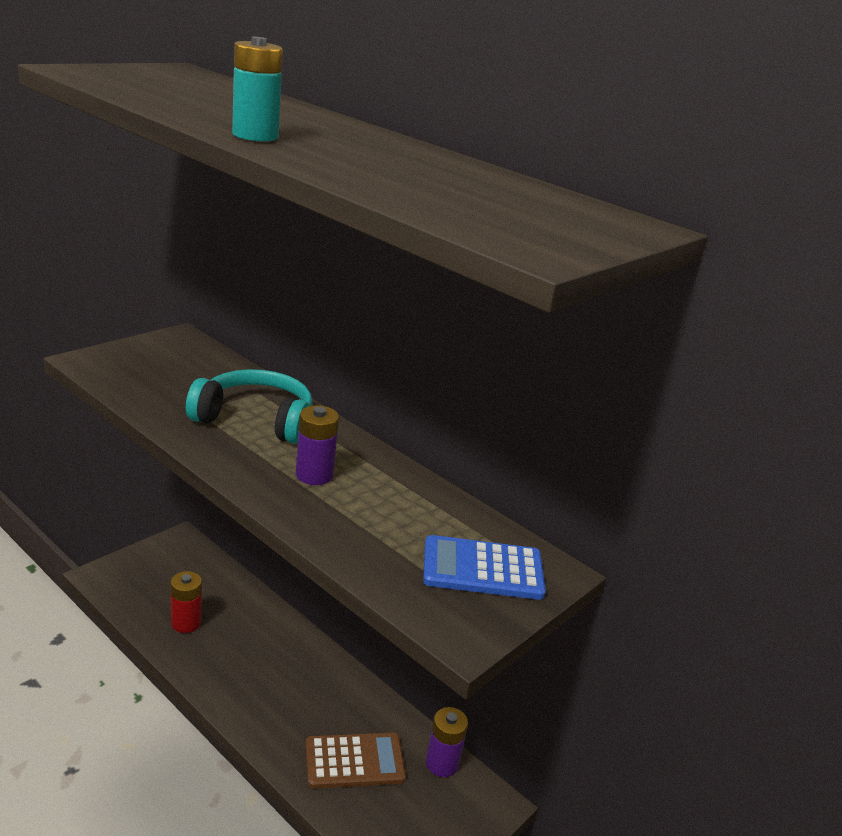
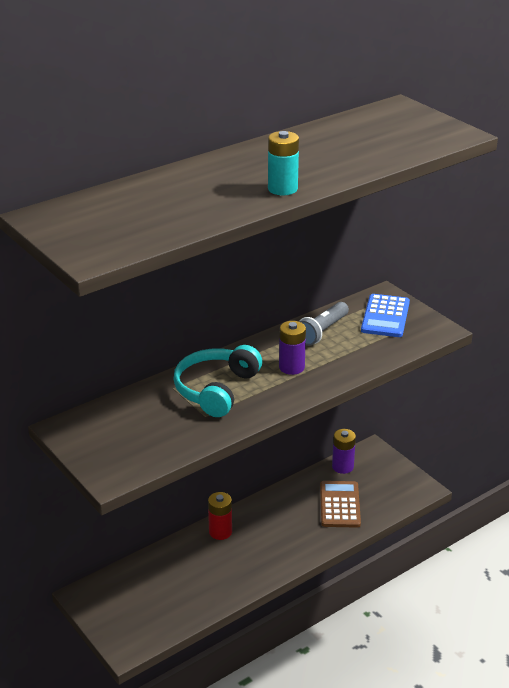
camera: 75 degrees left, 5 degrees up
red battery [171,571,202,633] -> red battery moved to [208,492,232,540]
none -> grey flashlight [299,302,349,346]

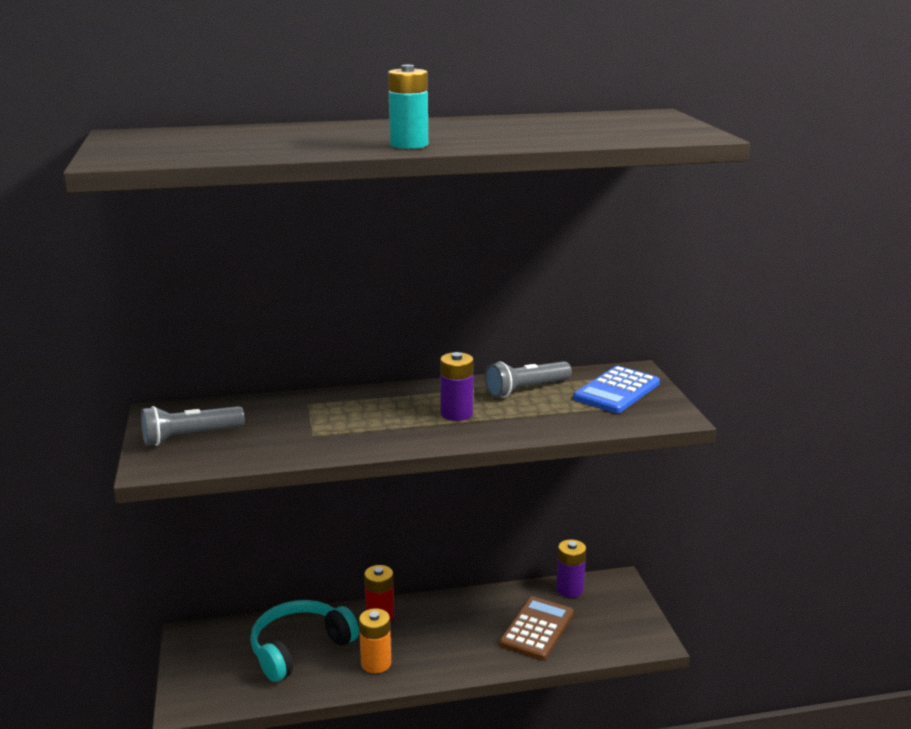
camera: 25 degrees right, 10 degrees down
turquoise headphones [173,345,262,417] -> turquoise headphones moved to [250,600,359,682]
none -> grey flashlight [141,406,245,446]
none -> orange battery [359,608,391,673]

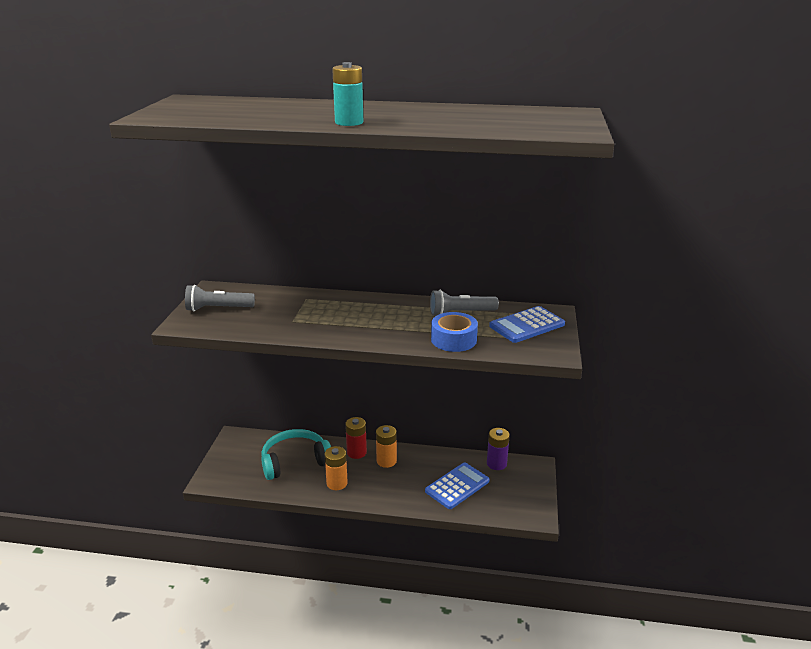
camera: 20 degrees right, 5 degrees up
purple battery [440,352,473,421] -> none
brown calculator [499,596,573,660] -> blue calculator [425,462,489,509]
none -> orange battery [376,425,397,468]
none -> blue tape [431,312,478,352]

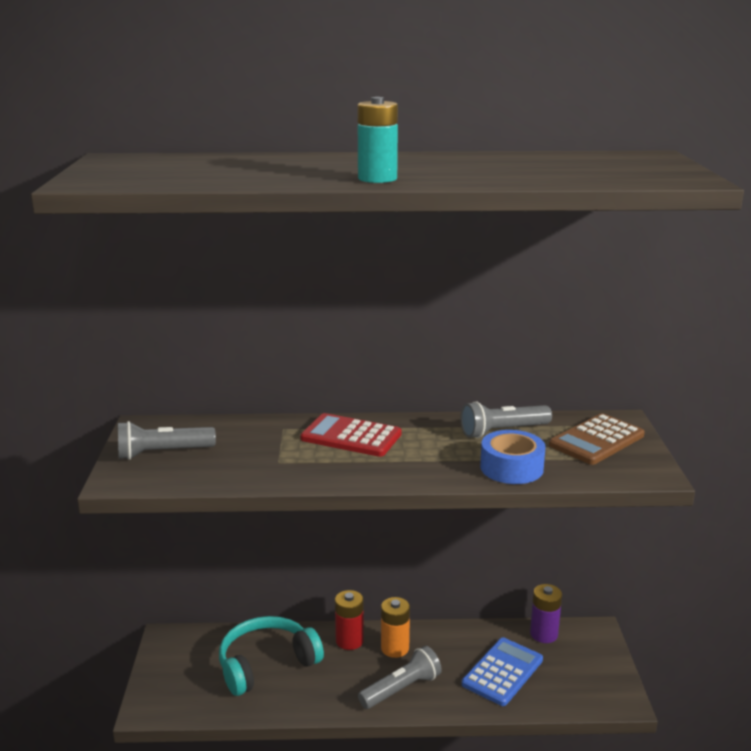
camera: 10 degrees left, 5 degrees down
orange battery [325,446,348,490] -> none
blue calculator [489,306,565,343] -> brown calculator [549,413,645,465]
none -> red calculator [300,413,402,457]
none -> grey flashlight [358,645,442,709]

